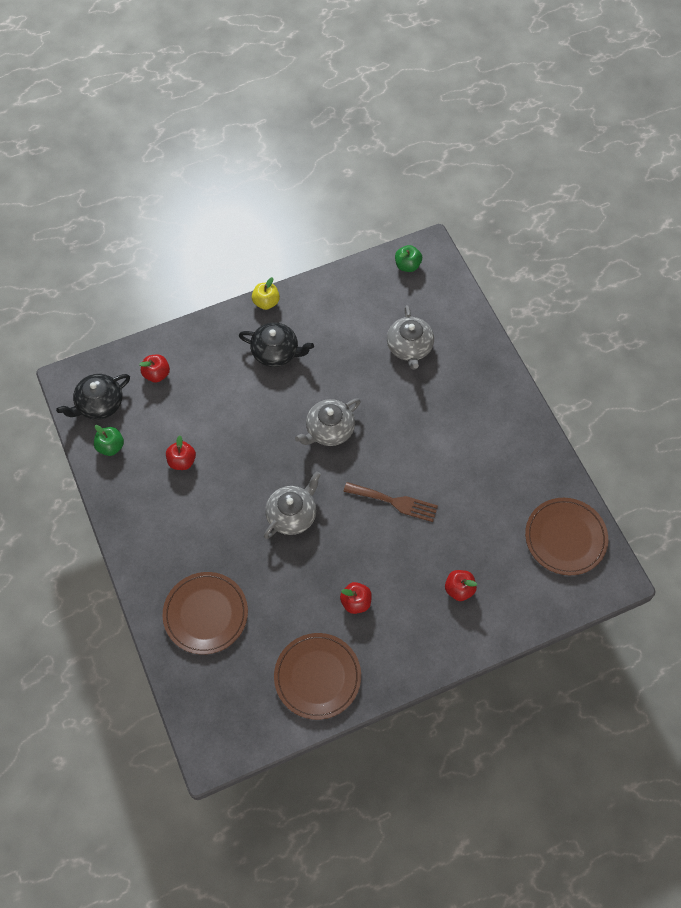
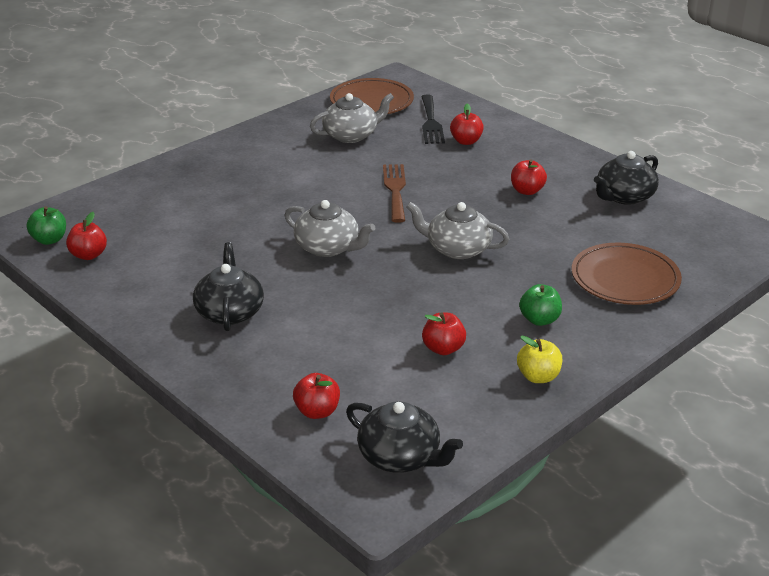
camera: 110 degrees left, 30 degrees down
green apple [94,425,124,456] -> green apple moved to [519,284,562,326]
yellow apple [252,277,280,310] -> yellow apple moved to [517,336,562,383]
brown plate [274,633,361,720] -> black teapot [594,151,659,205]
grey teapot [387,305,434,370] -> grey teapot moved to [310,93,394,143]
none -> red apple [66,212,107,260]
none -> black fork [421,95,445,144]

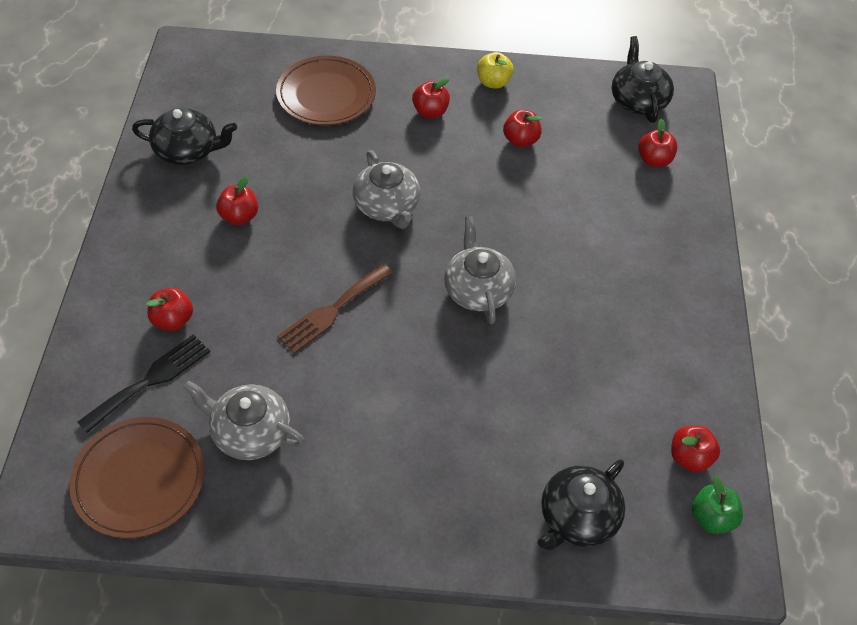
camera: 135 degrees left, 20 degrees up
black teapot [193,242,264,331] -> black teapot moved to [538,459,625,550]
green apple [519,284,562,326] -> red apple [412,78,450,118]

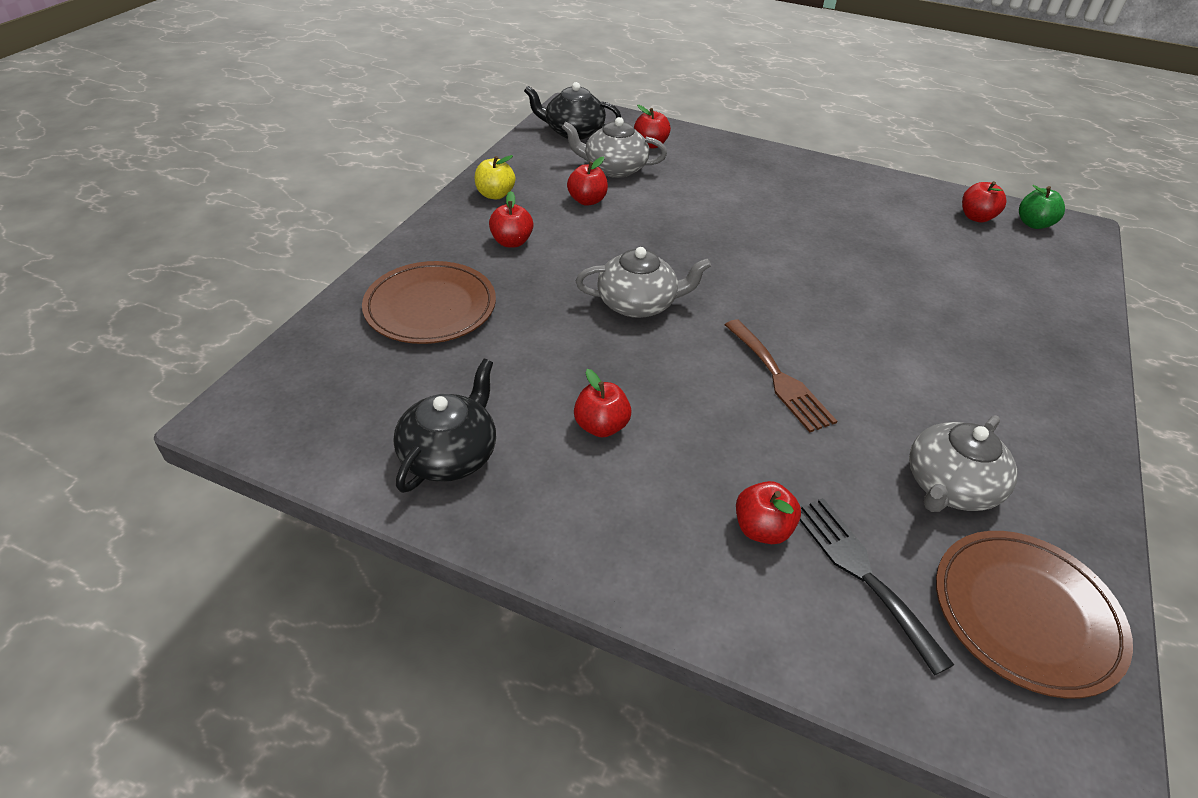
camera: 70 degrees left, 10 degrees down
grey teapot [444,216,516,324] -> grey teapot moved to [562,117,667,178]
black teapot [538,459,625,550] -> none

